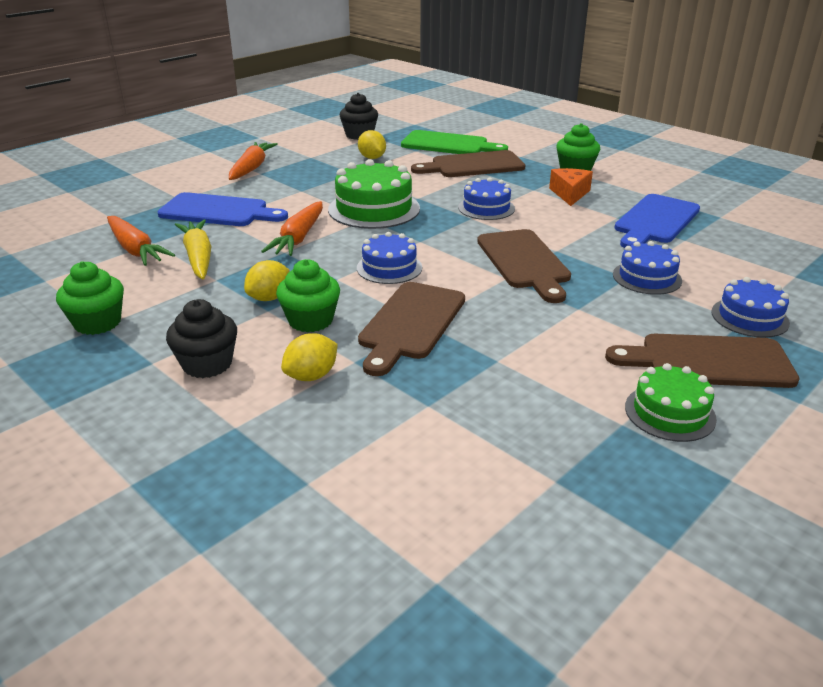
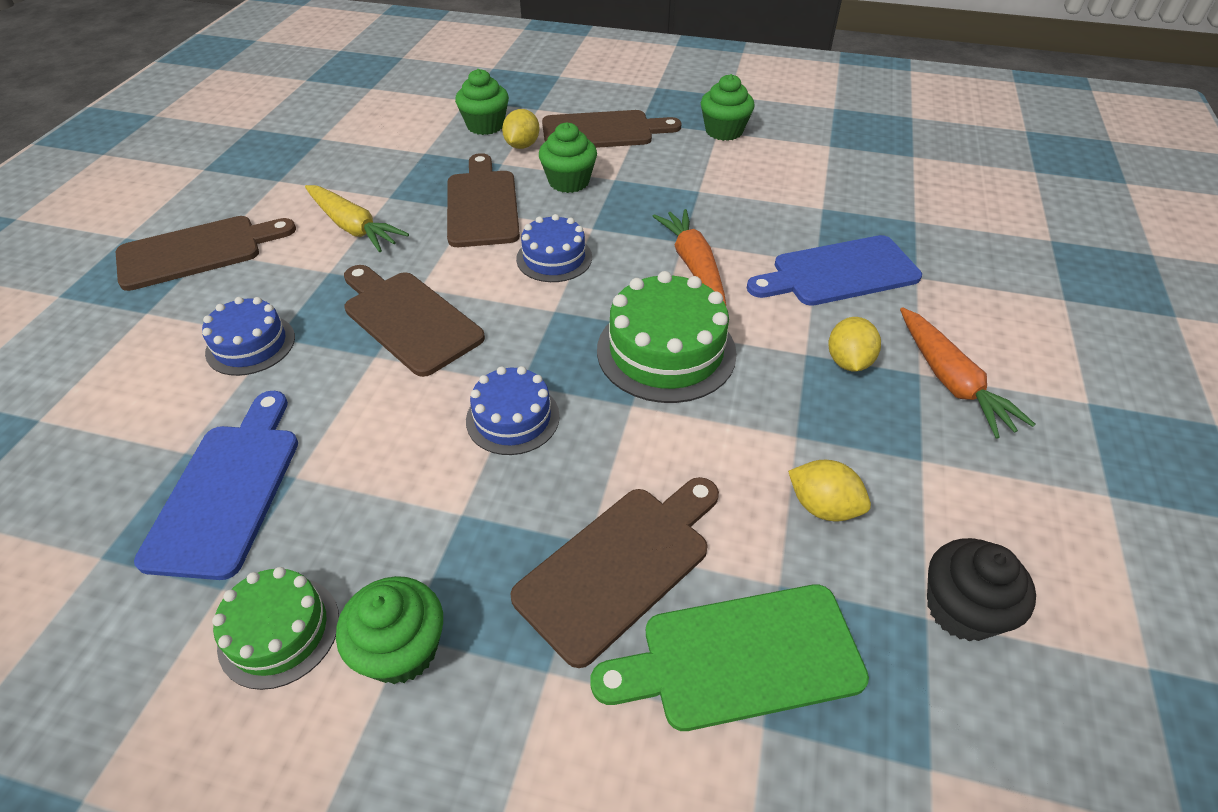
camera: 150 degrees right, 15 degrees up
orange carrot [107,216,175,266] -> none
black cupcake [166,299,237,378] -> brown cutting board [542,110,681,148]
yellow carrot [175,220,212,280] -> yellow carrot moved to [305,185,409,252]
yellow lemon [244,260,290,301] -> yellow lemon moved to [828,317,881,372]
orange cheese [549,168,593,206] -> none
green cake [625,363,717,442] -> green cake moved to [212,567,339,690]
blue cake [711,277,790,338] -> none
none -> green cupcake [455,69,509,135]

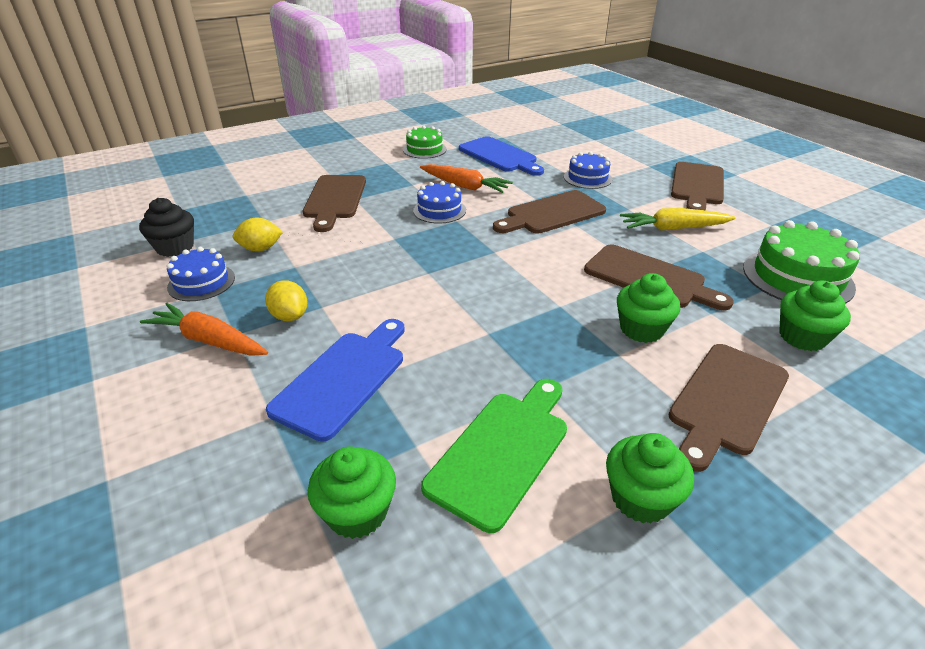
camera: 135 degrees right, 10 degrees down
green cupcake [336,576,443,684] -> green cupcake moved to [308,446,396,539]
brown cutting board [344,265,485,377] -> brown cutting board turned 150 degrees clockwise [493,190,606,234]
yellow lemon [502,109,540,149] -> none
blue cake [516,214,592,282] -> blue cake moved to [166,247,235,301]
green cutting board [590,584,869,731] -> green cutting board moved to [421,379,567,533]
green cake [597,271,737,403] -> green cake moved to [743,220,860,304]
orange carrot [653,209,726,305] -> orange carrot moved to [420,164,513,193]

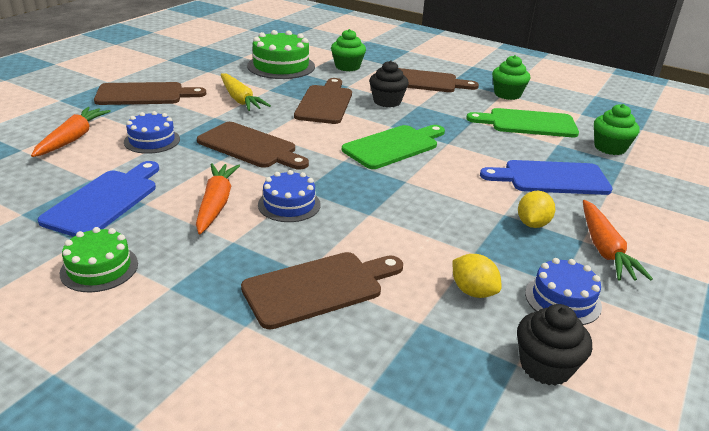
camera: 120 degrees left, 5 degrees down
green cupcake [617,273,680,343] -> black cupcake [369,60,409,107]
none -> orange carrot [31,107,111,157]
none -> green cutting board [342,125,445,169]

